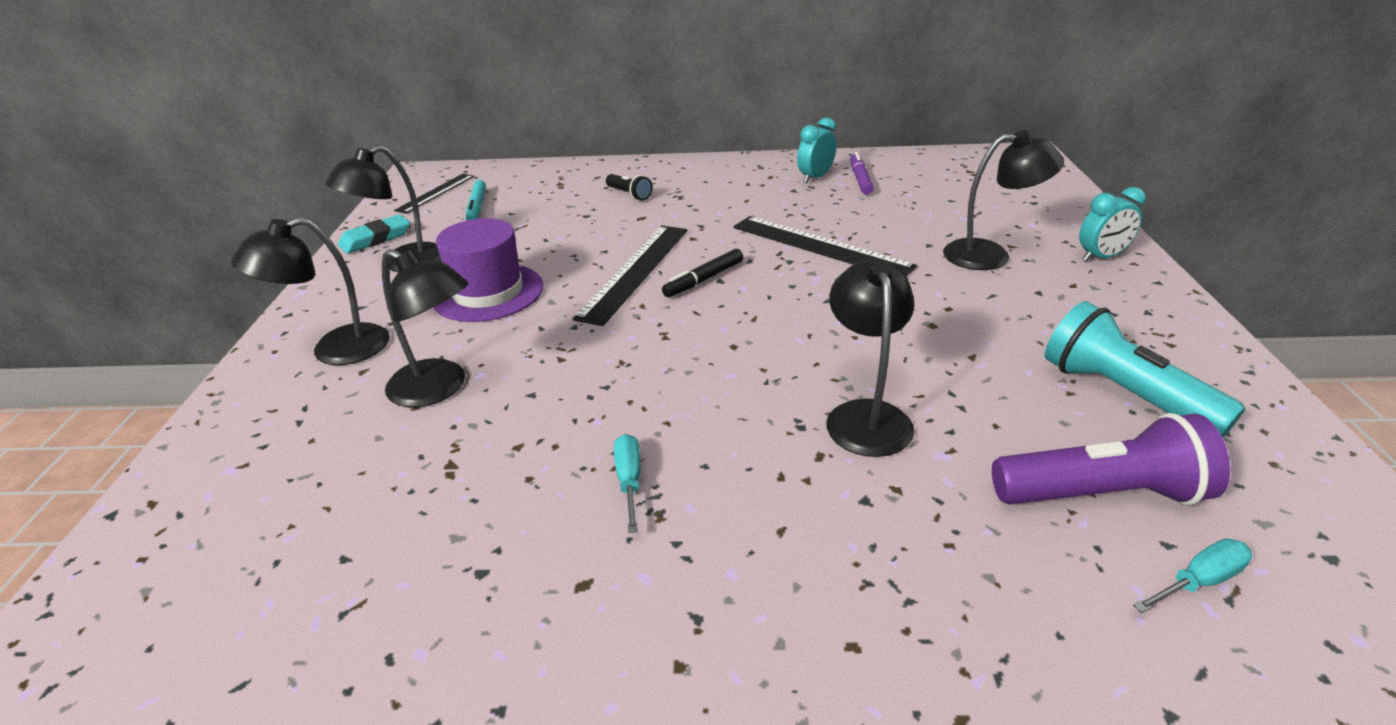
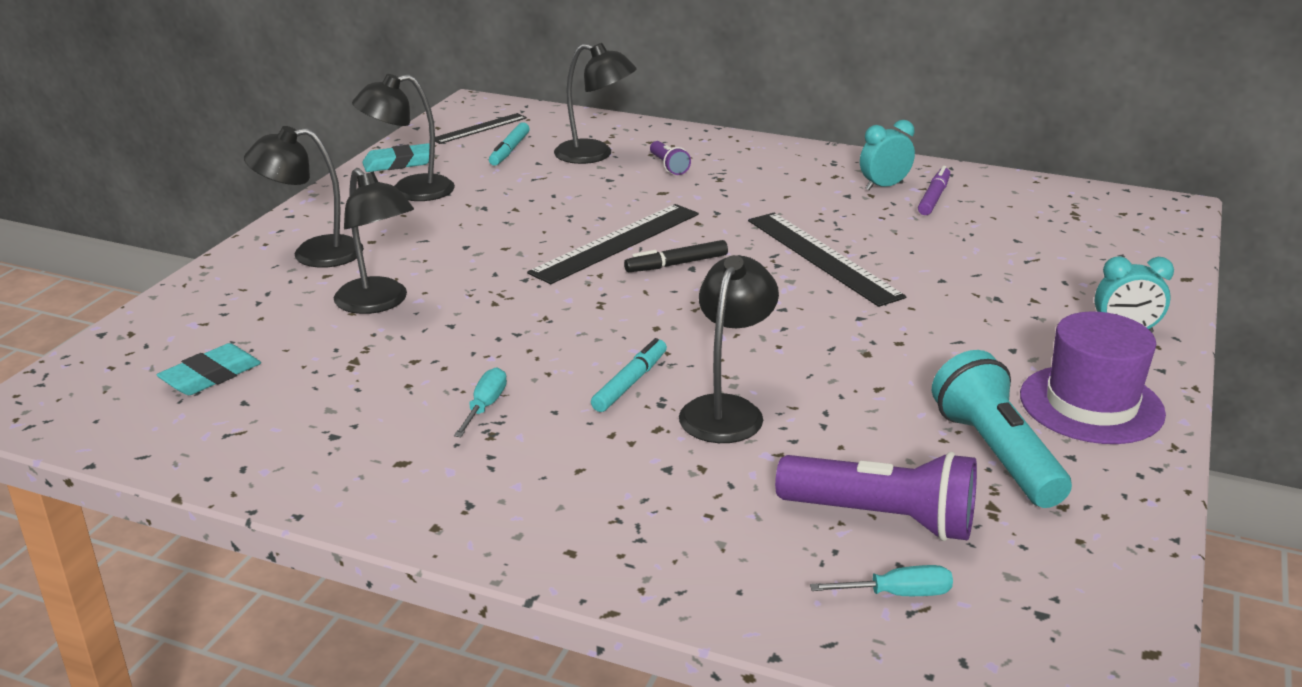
camera: 20 degrees right, 5 degrees down
purple hat [433,218,543,322] -> purple hat moved to [1020,312,1166,444]
black flashlight [606,174,653,200] -> purple flashlight [650,141,691,175]
black lamp [943,130,1064,270] -> black lamp moved to [554,43,637,164]
none -> turquoise eraser [157,343,261,395]
none -> turquoise marker [591,338,667,412]

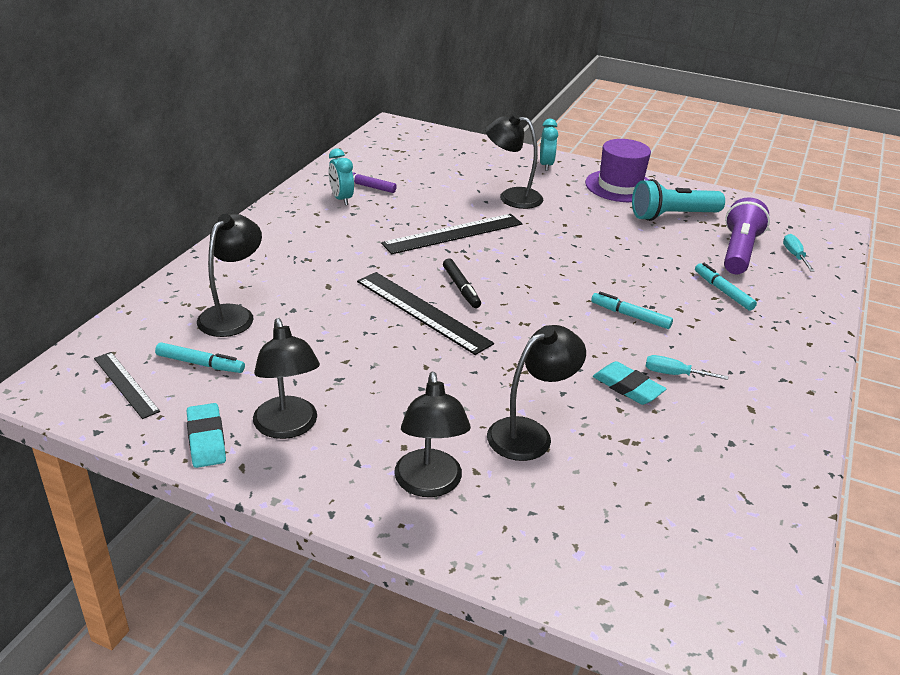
camera: 90 degrees left, 5 degrees up
turquoise eraser [157,343,261,395] -> turquoise eraser moved to [593,361,666,405]
purple flashlight [650,141,691,175] -> none
black lamp [679,255,779,443] -> black lamp moved to [485,113,543,209]
none -> turquoise marker [695,263,757,311]

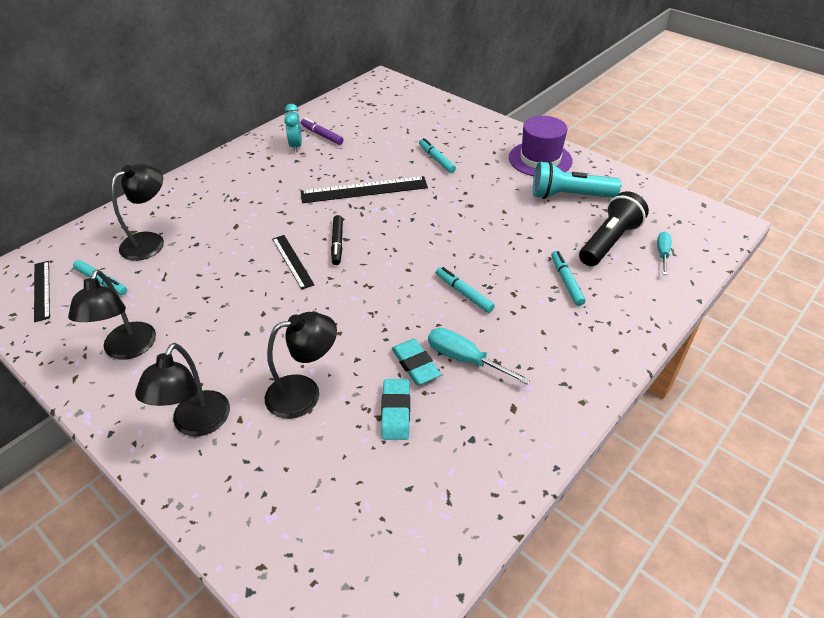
camera: 20 degrees right, 10 degrees up
turquoise eraser [187,403,226,468] -> turquoise eraser moved to [381,379,410,440]
black ruler [357,272,494,355] -> black ruler [272,235,315,290], size x0.60
black lamp [485,113,543,209] -> turquoise marker [419,138,456,173]
turquoise clock [540,119,558,171] -> none
turquoise screwdriver [646,355,728,380] -> turquoise screwdriver [428,328,531,384], size x1.52
purple flashlight [724,197,770,274] -> black flashlight [579,191,649,266]

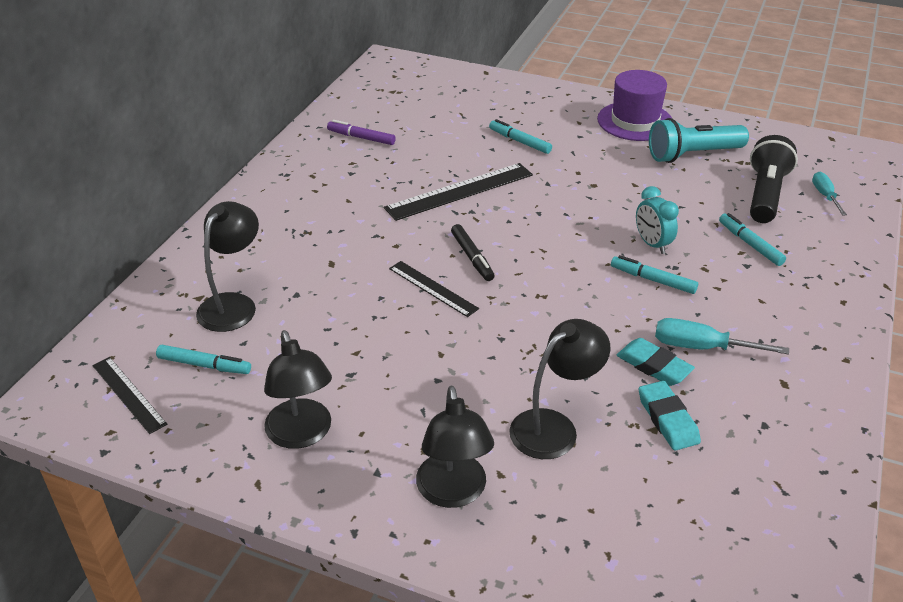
camera: 20 degrees left, 5 degrees down
turquoise clock [284,104,302,152] -> turquoise clock moved to [636,186,679,254]

